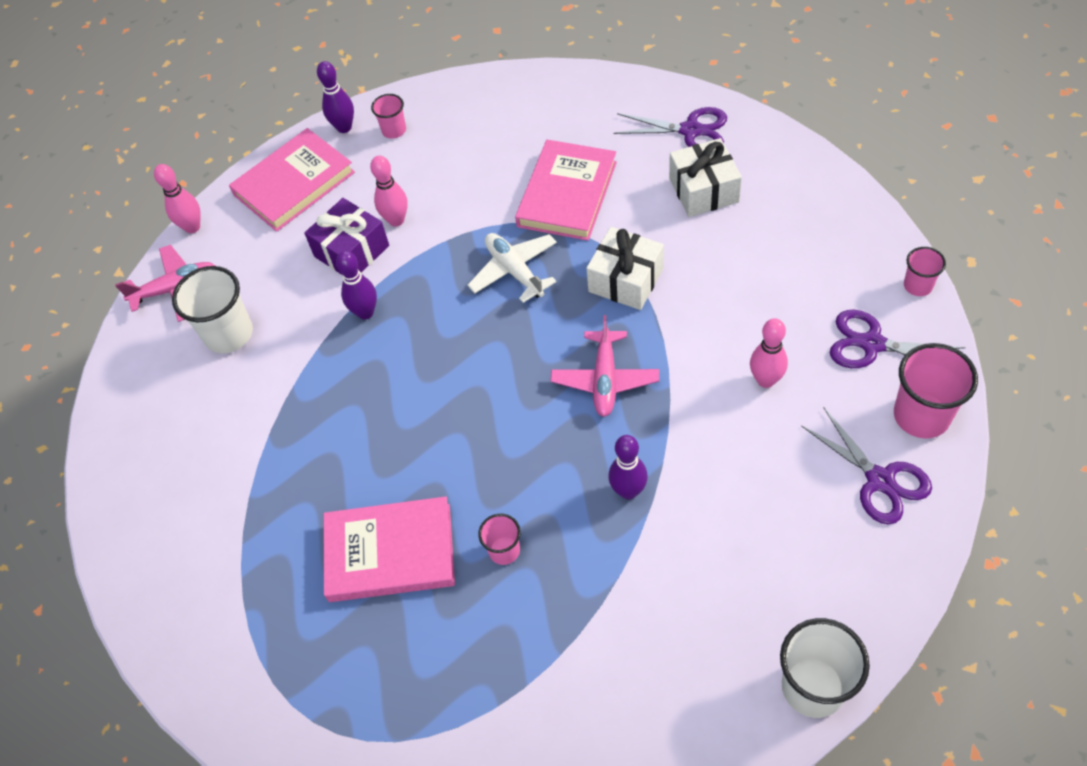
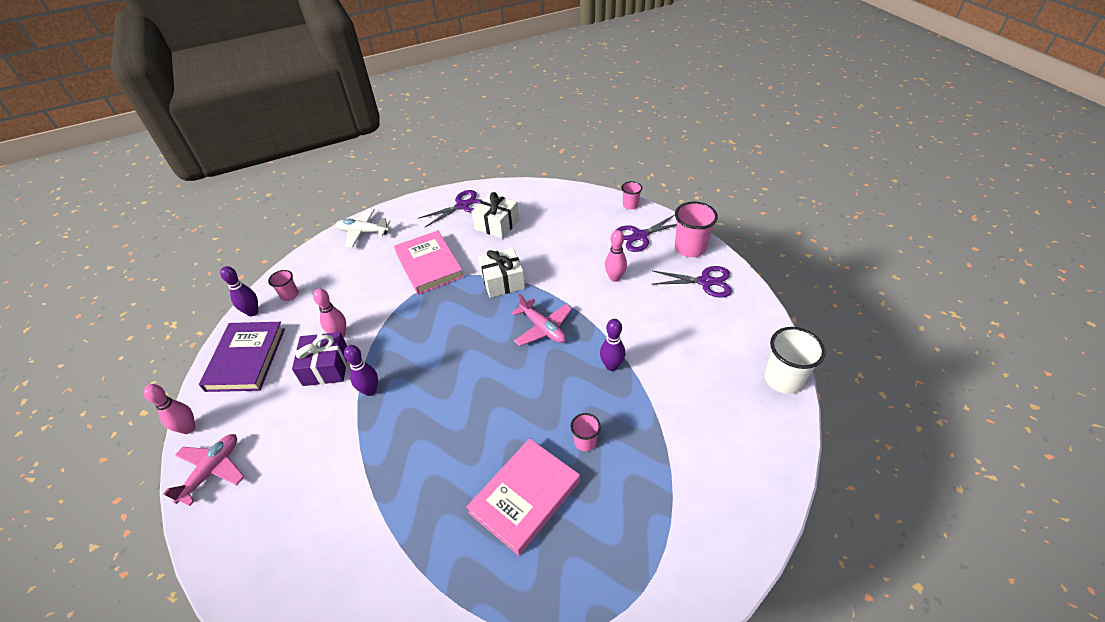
camera: 50 degrees left, 10 degrees down
white cup [172,266,253,353] -> none
pink book [229,128,355,232] -> purple book [199,322,285,392]
white plane [467,233,557,303] -> white plane moved to [336,208,391,248]

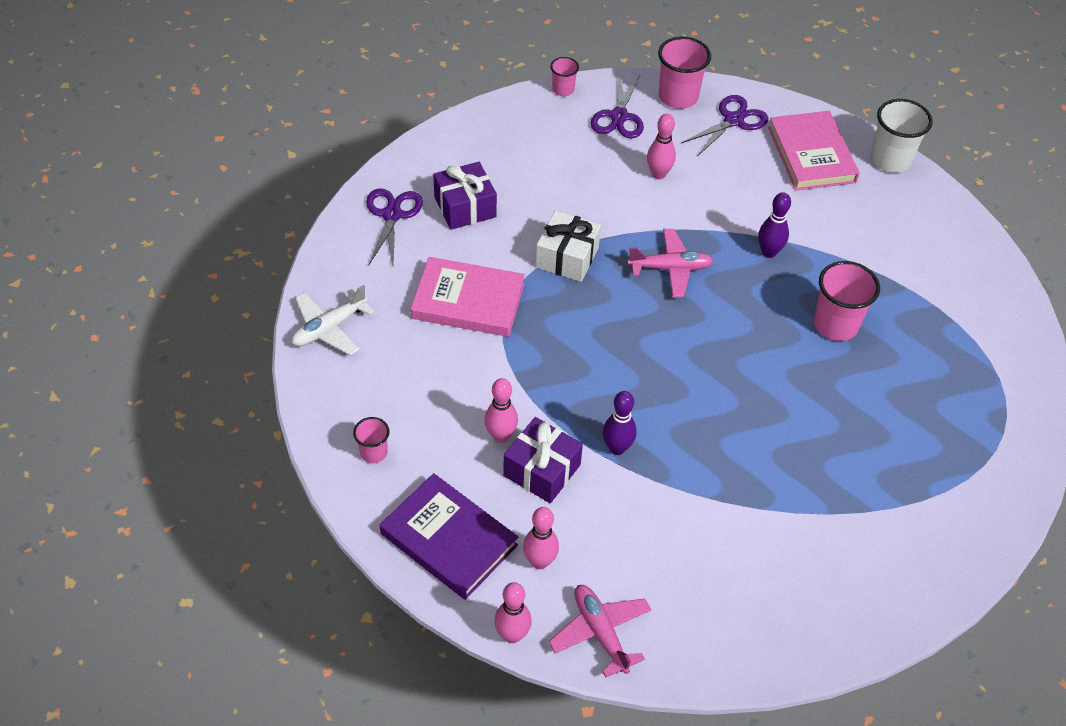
camera: 55 degrees left, 5 degrees up
purple bowling pin [220,266,258,316] -> none
pink book [466,438,580,556] -> pink book moved to [768,111,860,191]
white gift [472,192,519,239] -> purple gift [433,162,497,230]
pink cup [571,413,601,451] -> pink cup [814,261,880,341], size x1.82
none -> pink bowling pin [523,507,559,569]

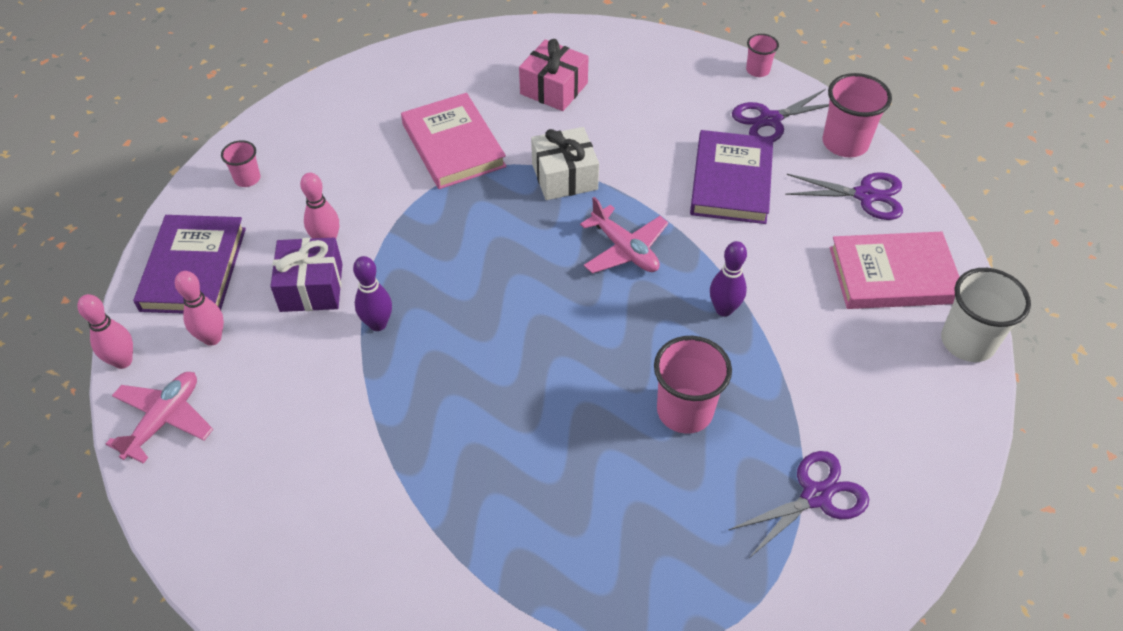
camera: 55 degrees right, 0 degrees up
white plane [292,285,374,355] -> none
purple scissors [366,188,423,265] -> purple scissors moved to [728,451,869,558]
purple gift [433,162,497,230] -> pink gift [519,39,589,111]
pink bowling pin [647,114,676,179] -> purple book [690,130,773,224]
pink book [768,111,860,191] -> pink book turned 45 degrees clockwise [830,232,960,309]

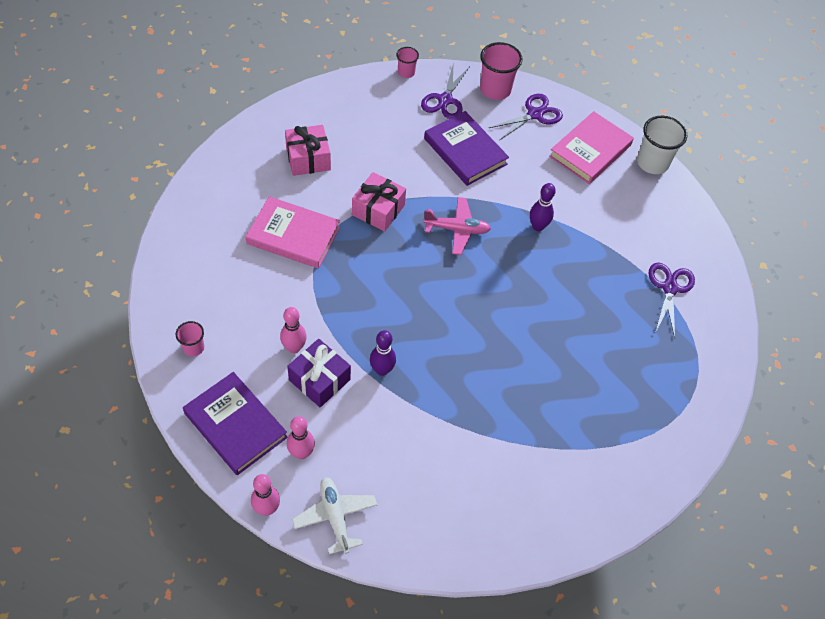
camera: 50 degrees left, 5 degrees up
pink plane [106,372,213,464] -> white plane [292,477,377,555]
white gift [531,127,599,200] -> pink gift [352,172,406,232]
pink cup [654,336,732,434] -> none

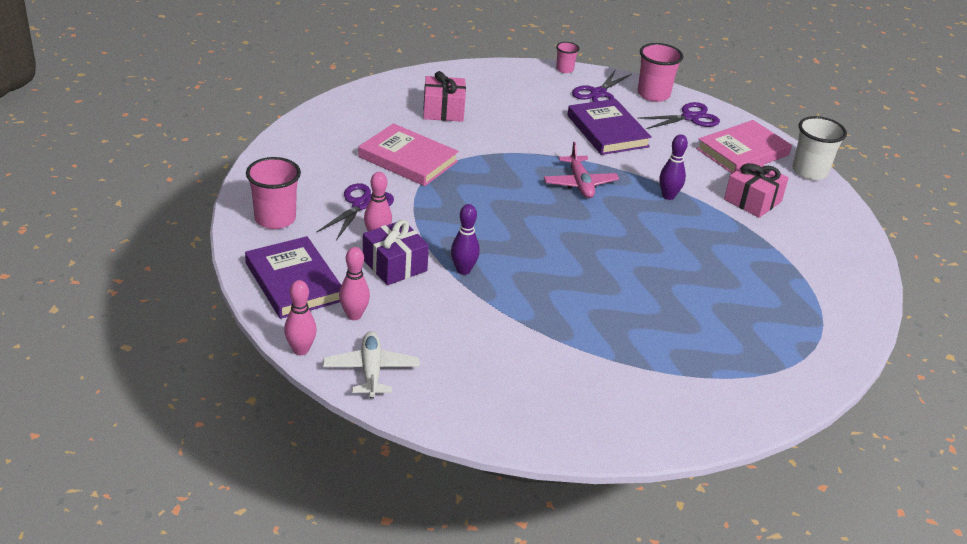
camera: 15 degrees right, 20 degrees down
pink cup [175,321,204,357] -> pink cup [246,157,301,229], size x1.82
pink gift [352,172,406,232] -> pink gift moved to [724,160,789,218]
pink plane [423,197,491,255] -> pink plane turned 60 degrees clockwise [544,142,619,198]
purple scissors [649,262,695,338] -> purple scissors moved to [317,183,394,240]

